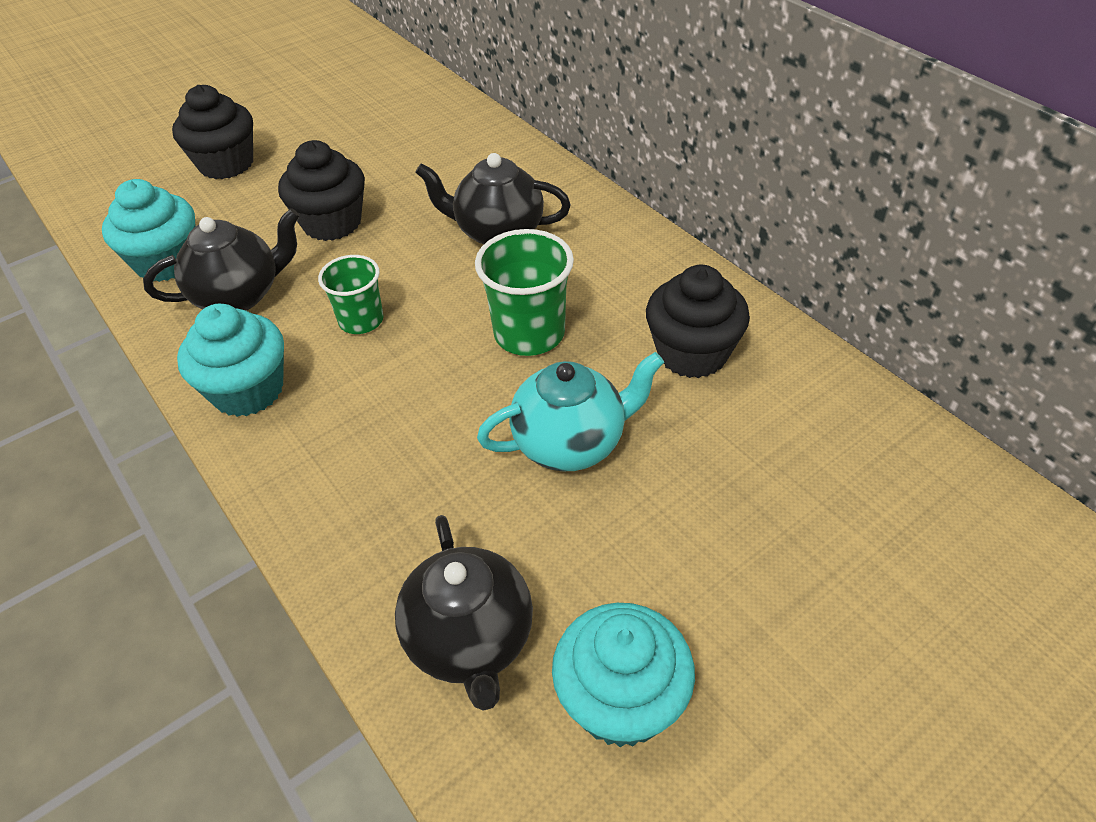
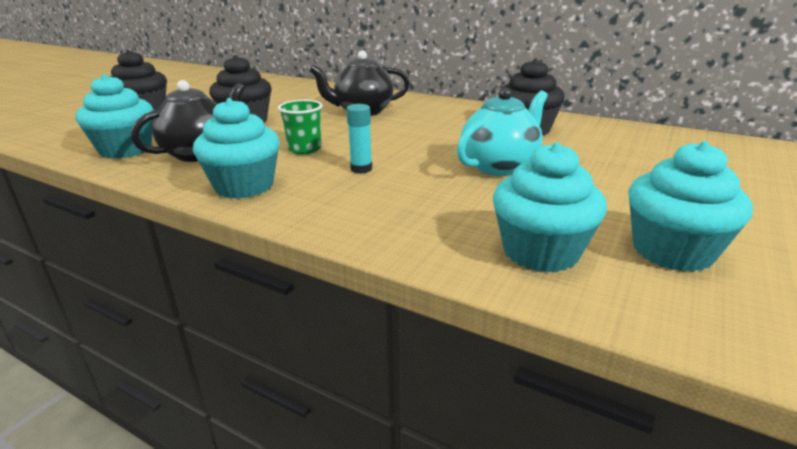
camera: 25 degrees left, 20 degrees down
black teapot [395,515,533,711] -> turquoise cupcake [493,142,607,273]
green cup [475,229,574,356] -> none
none -> turquoise glue stick [346,104,372,174]

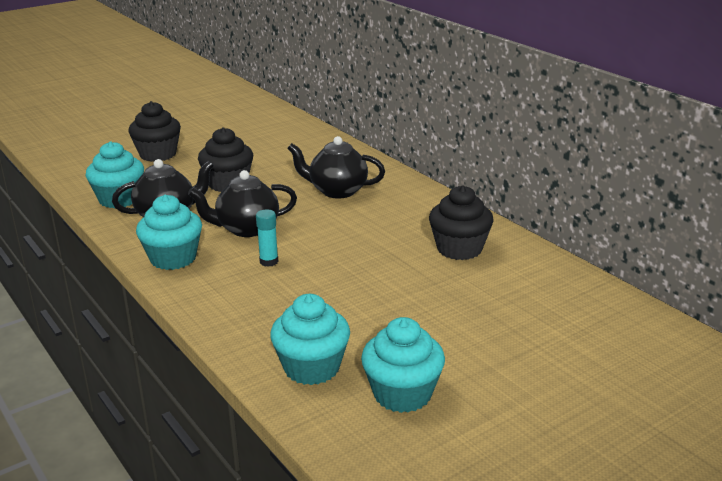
camera: 25 degrees right, 0 degrees up
green cup [278,100,323,154] -> black teapot [188,170,297,237]
turquoise teapot [457,88,548,176] -> none

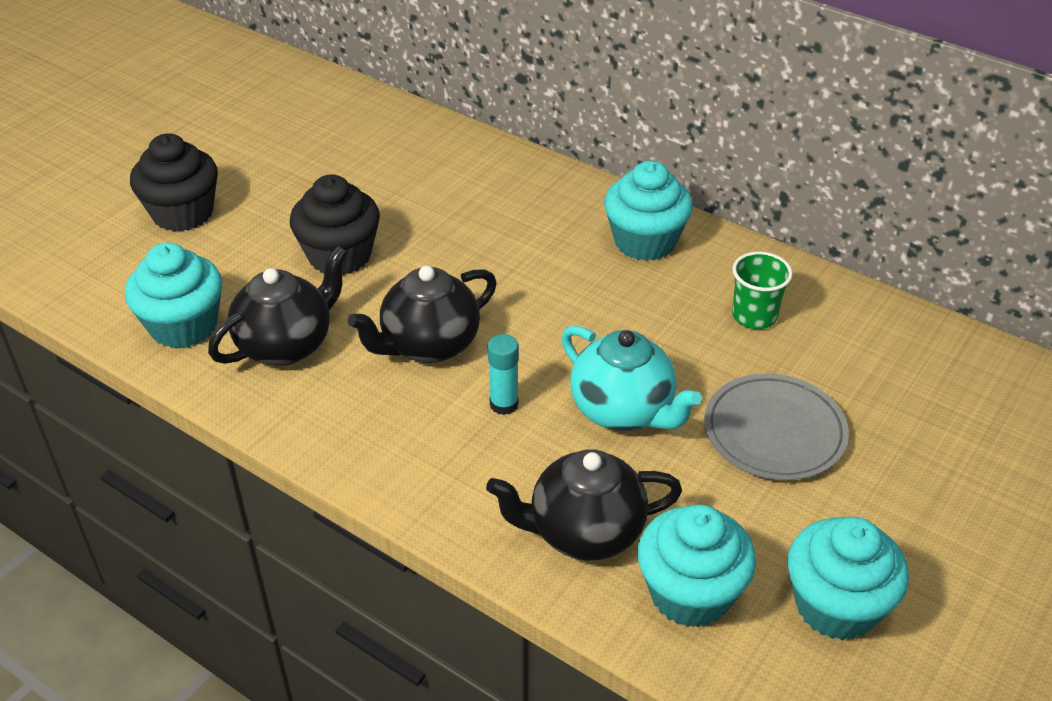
camera: 20 degrees left, 15 degrees up
turquoise cupcake [136,195,202,270] -> turquoise cupcake moved to [604,161,693,261]
black teapot [287,136,385,199] -> black teapot moved to [486,449,682,561]
black cupcake [429,186,494,260] -> green cup [732,252,793,329]
none -> turquoise teapot [561,325,702,431]
none -> grey plate [704,374,849,480]

